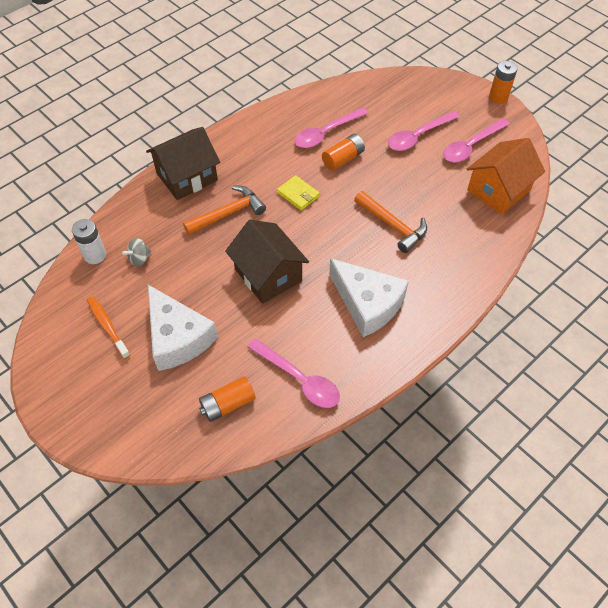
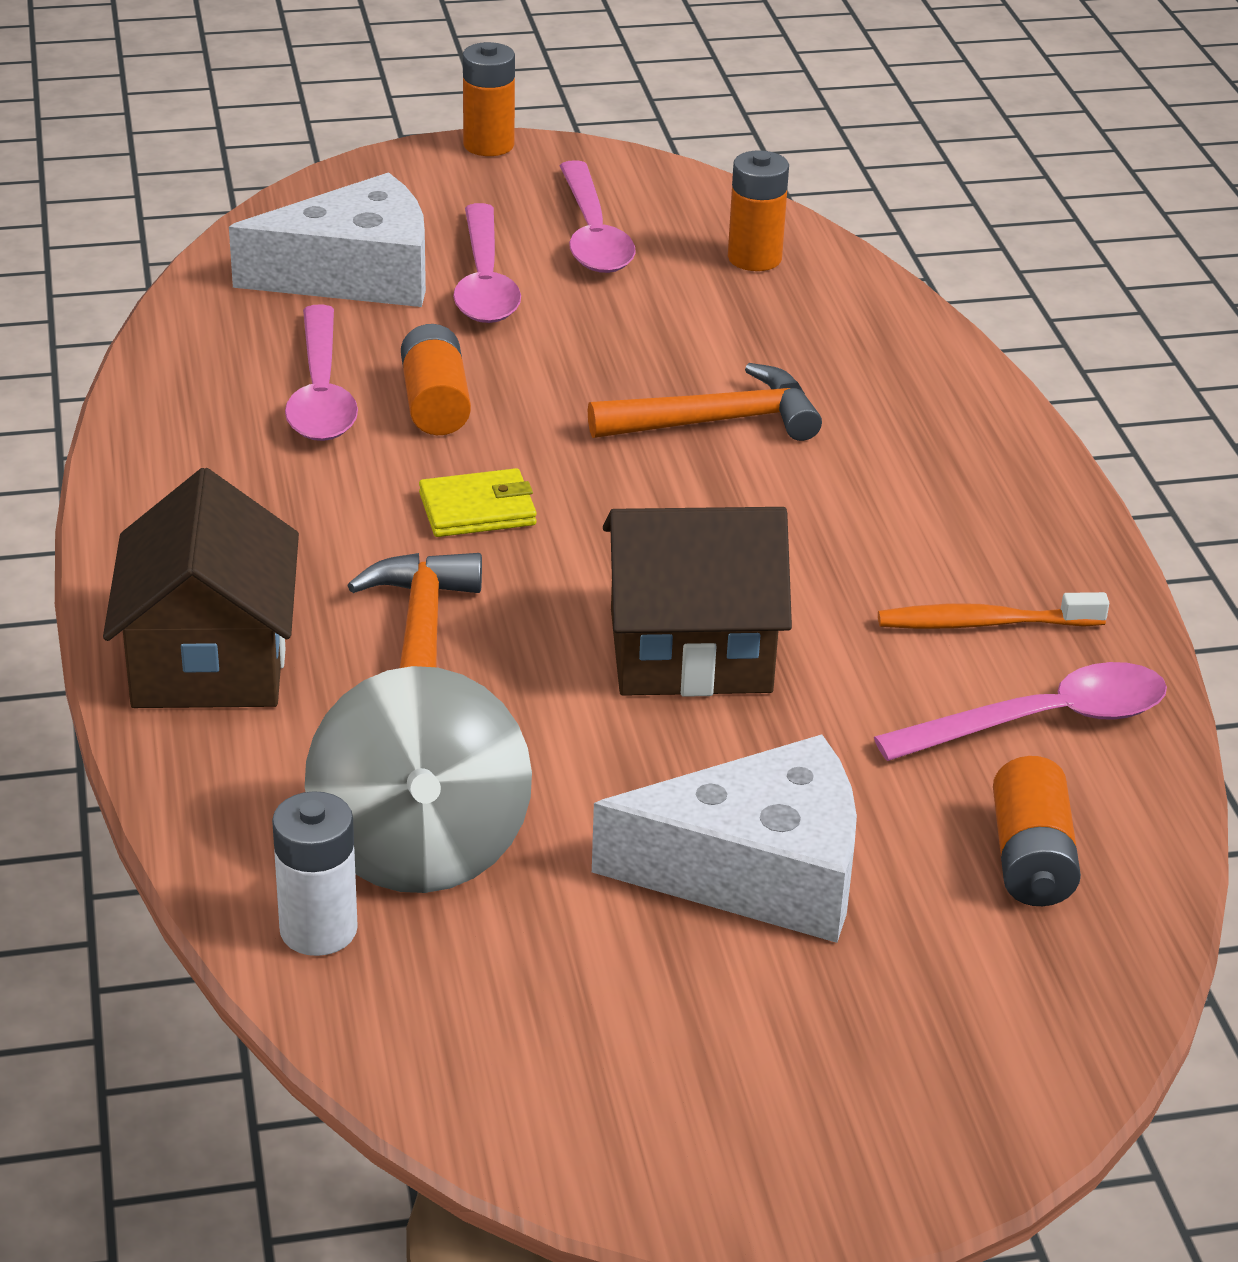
camera: 60 degrees left, 20 degrees down
orange toothbrush [87,296,130,359] -> orange toothbrush moved to [878,592,1109,629]
grey spinning top [122,238,151,267] -> grey spinning top [305,666,532,893], size x2.37
white cheese [329,258,409,337] -> white cheese moved to [229,172,426,307]
orange house [467,138,545,215] -> orange battery [728,150,789,271]

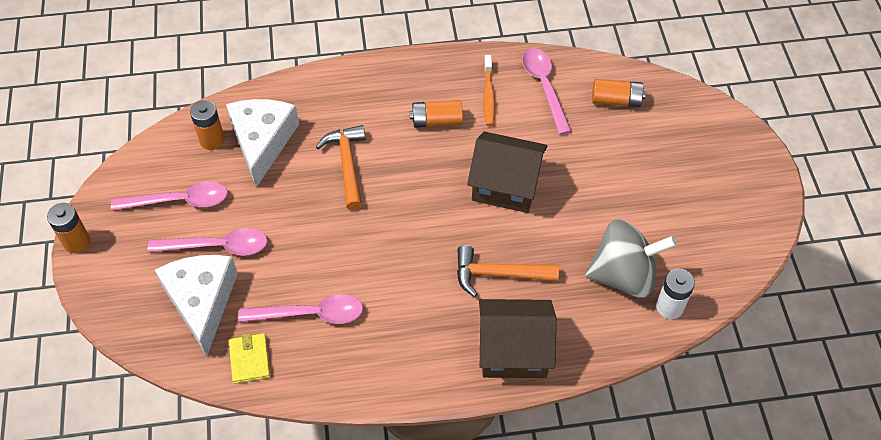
camera: 85 degrees left, 20 degrees up
orange battery [401,324,471,435] -> orange battery moved to [410,100,463,128]
yellow wallet [419,468,537,537] -> yellow wallet moved to [229,333,270,384]
white cheese [592,735,857,943] -> white cheese moved to [226,99,299,188]
brown house [603,507,792,697] -> brown house turned 75 degrees counterclockwise [467,132,547,213]

